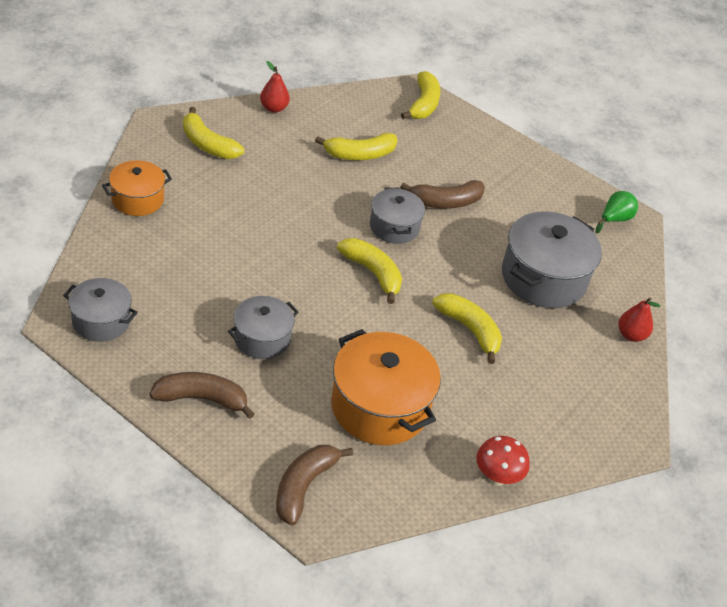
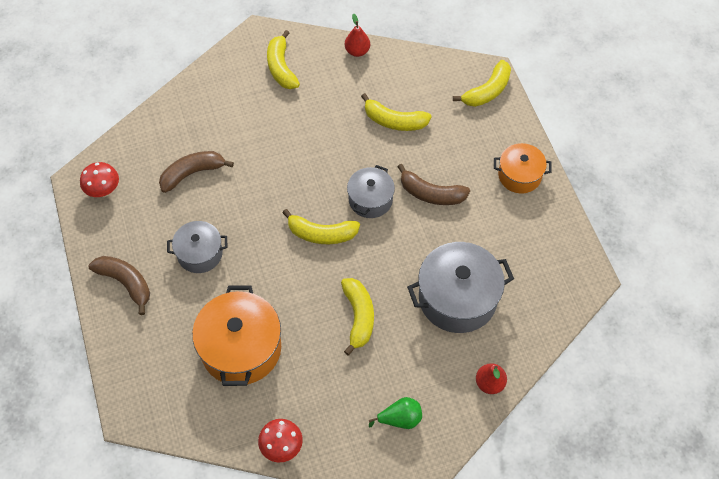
camera: 40 degrees right, 15 degrees up
grey pot [63,278,138,342] -> red mushroom [80,162,119,197]
orange pot [102,160,172,216] -> orange pot moved to [494,143,552,193]
brown banana [276,445,353,526] -> brown banana moved to [159,151,234,193]
yellow banana [337,238,402,304] -> yellow banana turned 105 degrees clockwise [282,209,360,244]
green pear [595,191,638,233] -> green pear moved to [369,397,422,429]

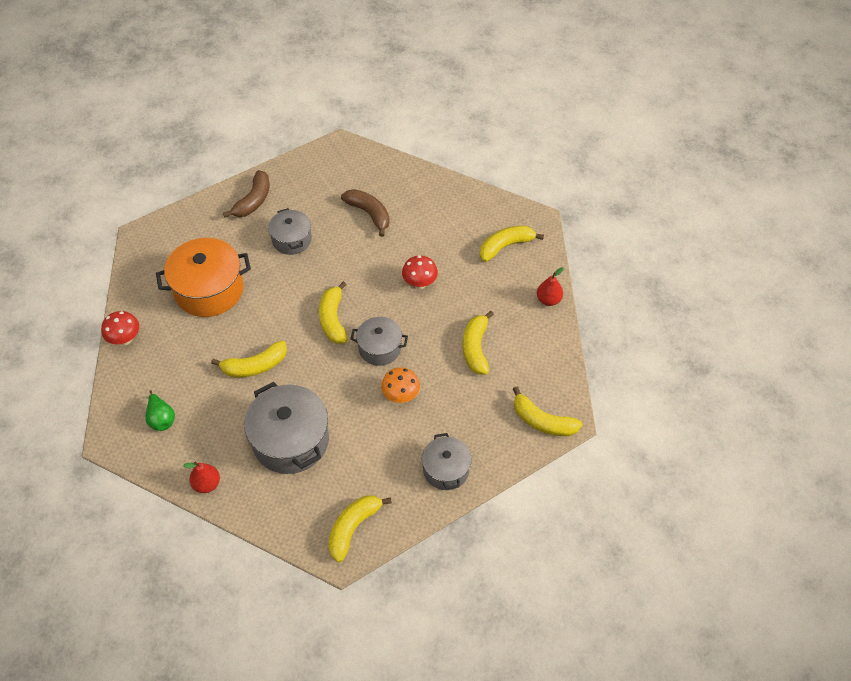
camera: 75 degrees right, 5 degrees down
red mushroom [80,162,119,197] -> red mushroom moved to [402,255,438,289]
brown banana [397,164,470,205] -> orange mushroom [381,367,420,403]
orange pot [494,143,552,193] -> grey pot [422,433,472,490]
none -> yellow banana [328,495,392,562]

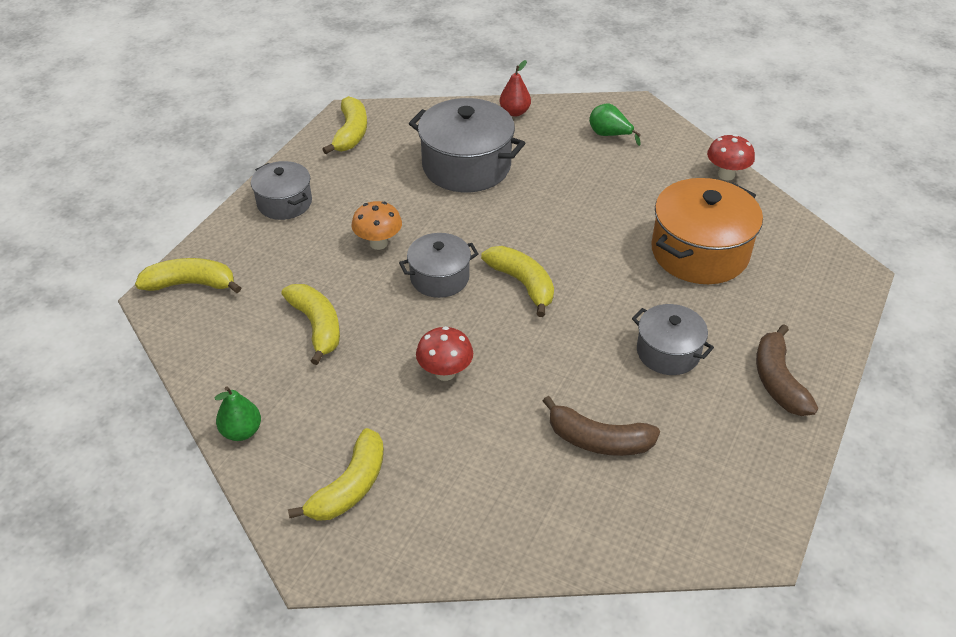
camera: 150 degrees right, 10 degrees down
yellow banana [211,341,287,377] -> none
red pear [537,267,564,306] -> green pear [214,386,261,441]

